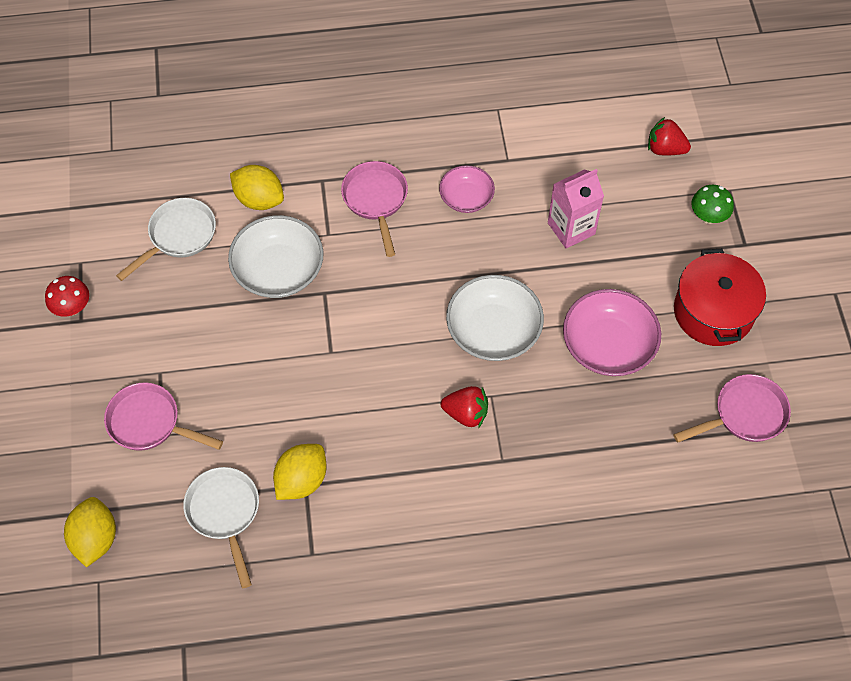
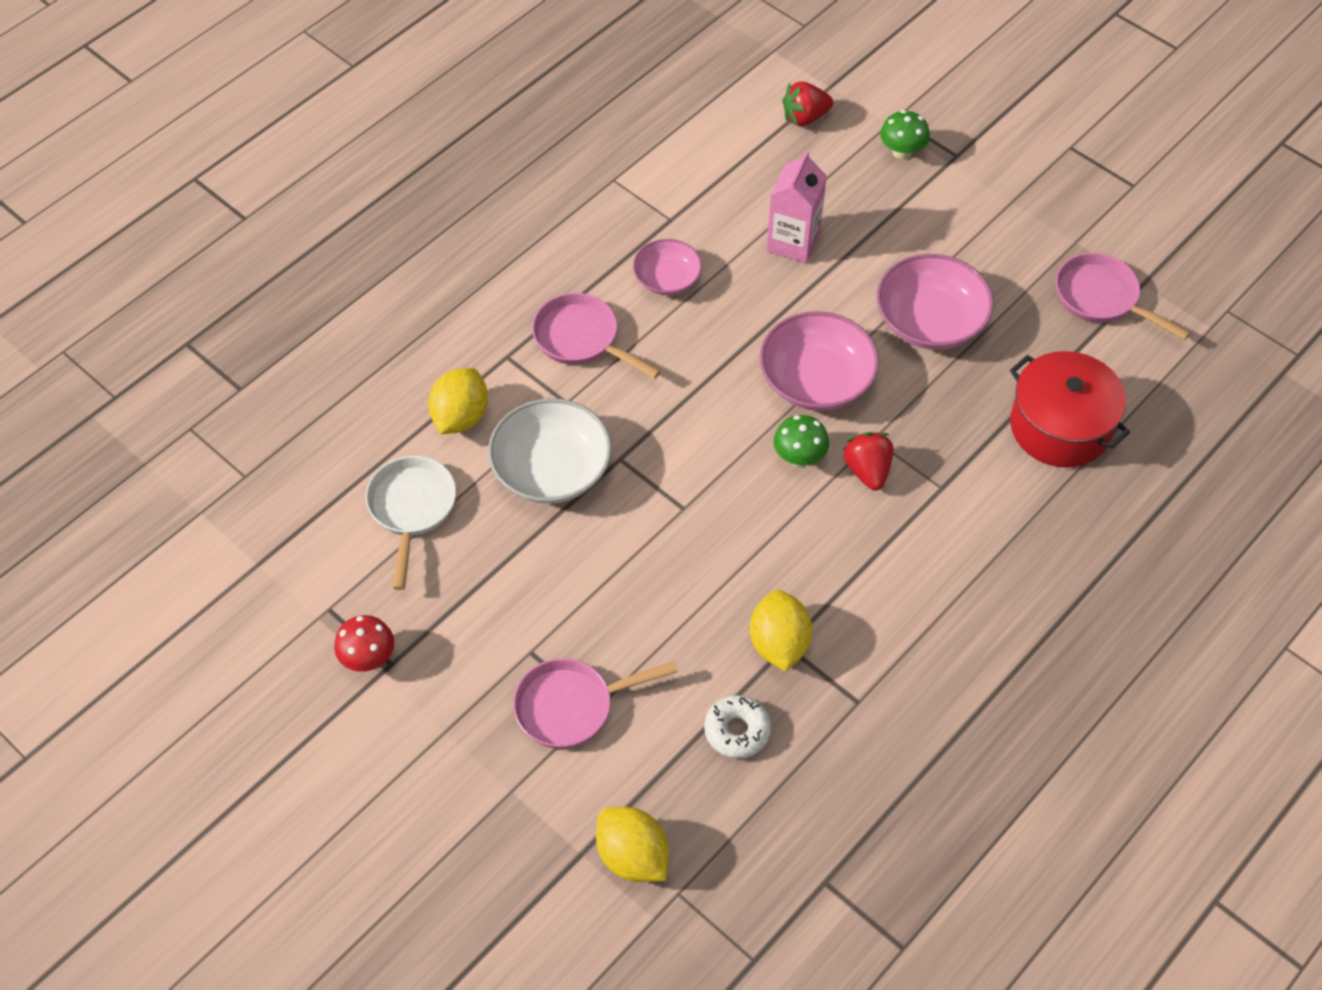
camera: 40 degrees left, 5 degrees down
white pan [183,467,259,588] -> white donut [704,695,771,758]
yellow lemon [230,165,284,210] -> yellow lemon turned 60 degrees counterclockwise [428,368,488,434]
red strawberry [441,386,488,428] -> red strawberry turned 75 degrees counterclockwise [843,432,893,490]
white bowl [446,275,544,361] -> pink bowl [759,311,879,411]
pink pan [673,374,791,443] -> pink pan turned 75 degrees counterclockwise [1056,253,1190,340]
red pot [674,249,766,346] -> red pot moved to [1010,351,1130,467]
none -> green mushroom [773,415,829,467]

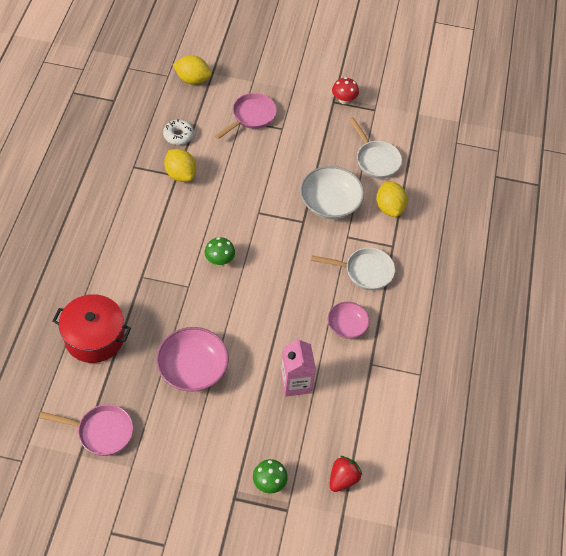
camera: 145 degrees right, 0 degrees up
pink pan [532,293,661,379] -> white pan [311,248,395,290]
pink bowl [759,311,879,411] -> none
red strawberry [843,432,893,490] -> none

